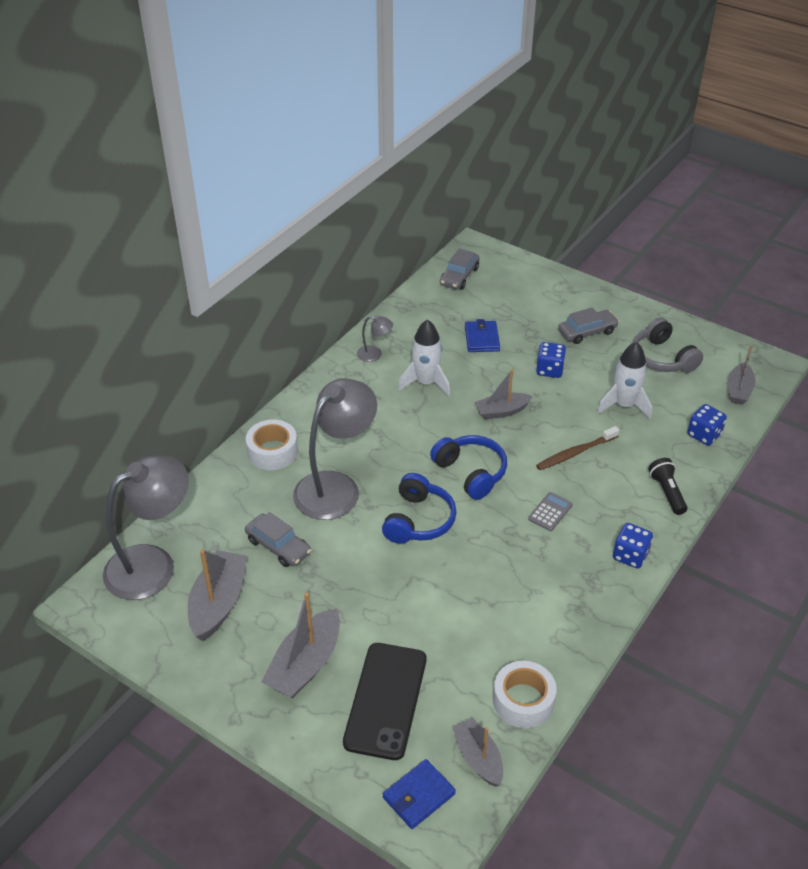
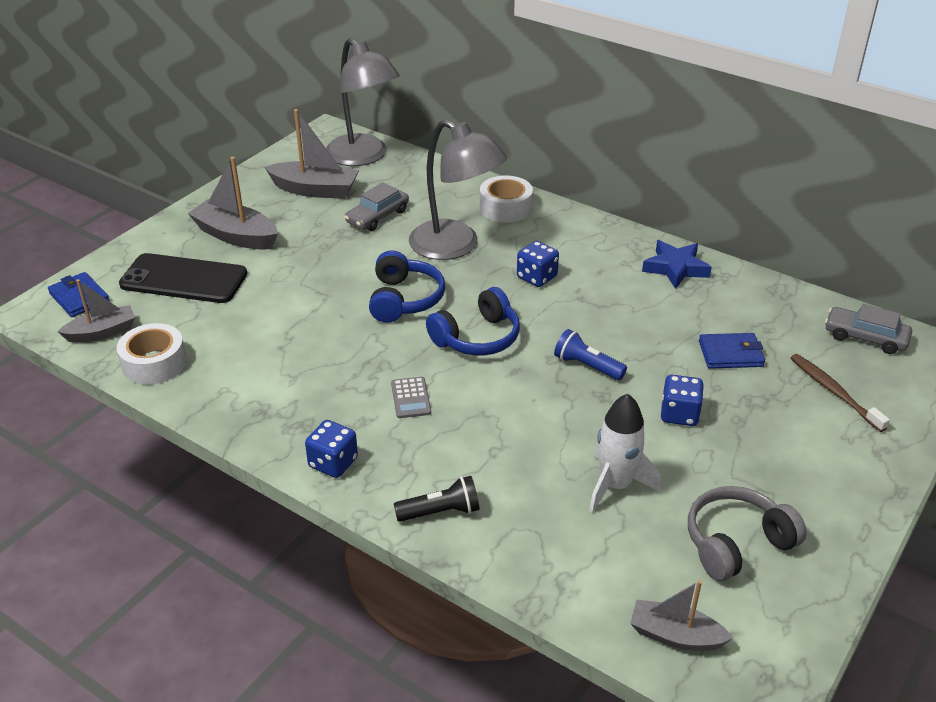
camera: 90 degrees right, 5 degrees down
grey lamp [357,315,393,362] -> blue star [642,240,712,289]
blue headphones [382,473,457,544] -> blue headphones turned 105 degrees counterclockwise [369,250,445,323]
white rocket [398,319,450,396] -> none
grey boat [475,369,532,420] -> blue flashlight [554,329,627,380]
grey calculator [528,492,573,531] -> grey calculator turned 45 degrees clockwise [391,377,431,418]
brown toothbrush [536,426,619,470] -> brown toothbrush moved to [791,354,890,432]
grey car [558,307,619,344] -> none
blue dice [687,404,727,445] -> blue dice moved to [517,241,559,287]

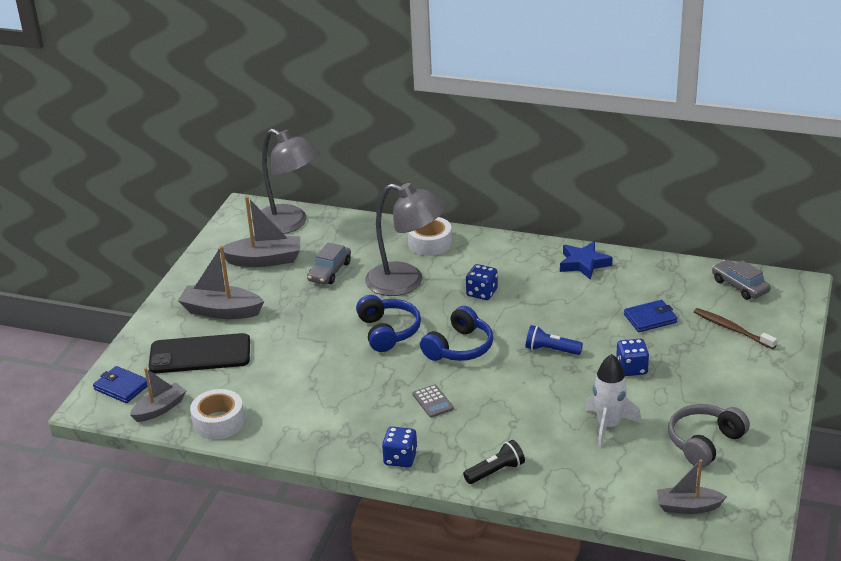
camera: 15 degrees left, 5 degrees down
grey car [825,304,912,354] -> grey car turned 45 degrees clockwise [712,260,771,300]

